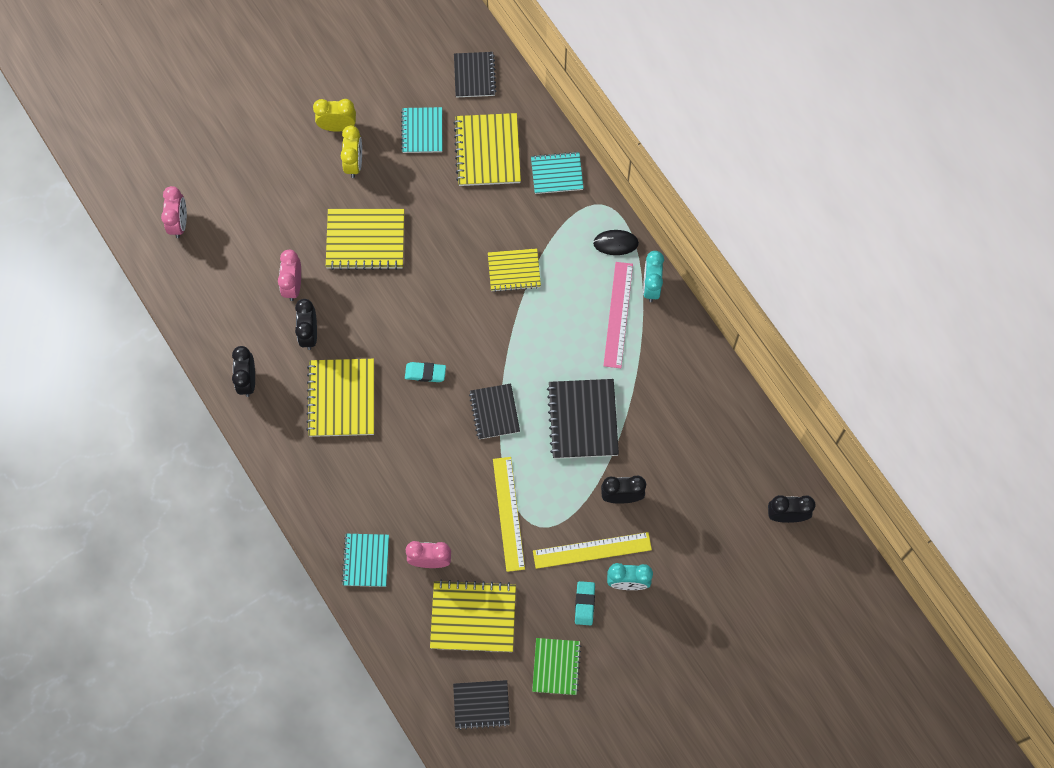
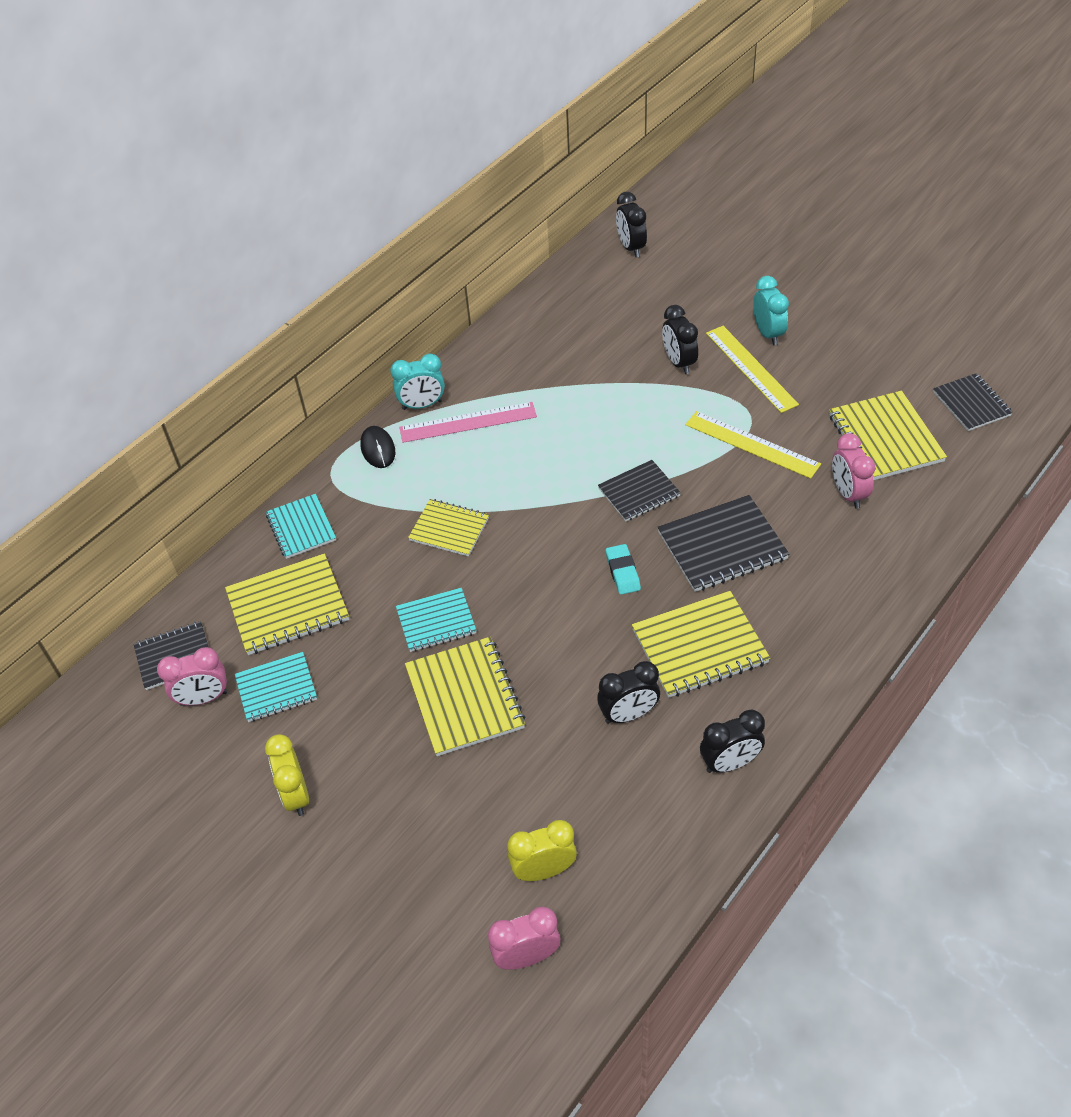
camera: 105 degrees left, 20 degrees down
pink clock [278,250,301,301] -> pink clock moved to [157,647,227,706]
yellow clock [341,126,362,178] -> yellow clock moved to [507,820,577,881]
turquoise notebook [342,534,389,587] -> turquoise notebook moved to [396,588,477,652]
yellow notebook [488,248,541,292] -> yellow notebook turned 45 degrees counterclockwise [408,499,489,556]
yellow ruler [493,457,525,572] -> yellow ruler turned 60 degrees clockwise [685,411,821,479]
green notebook [532,638,581,695] -> none
black notebook [547,379,619,459] -> black notebook moved to [658,495,789,592]
turquoise eraser [575,581,595,625] -> none

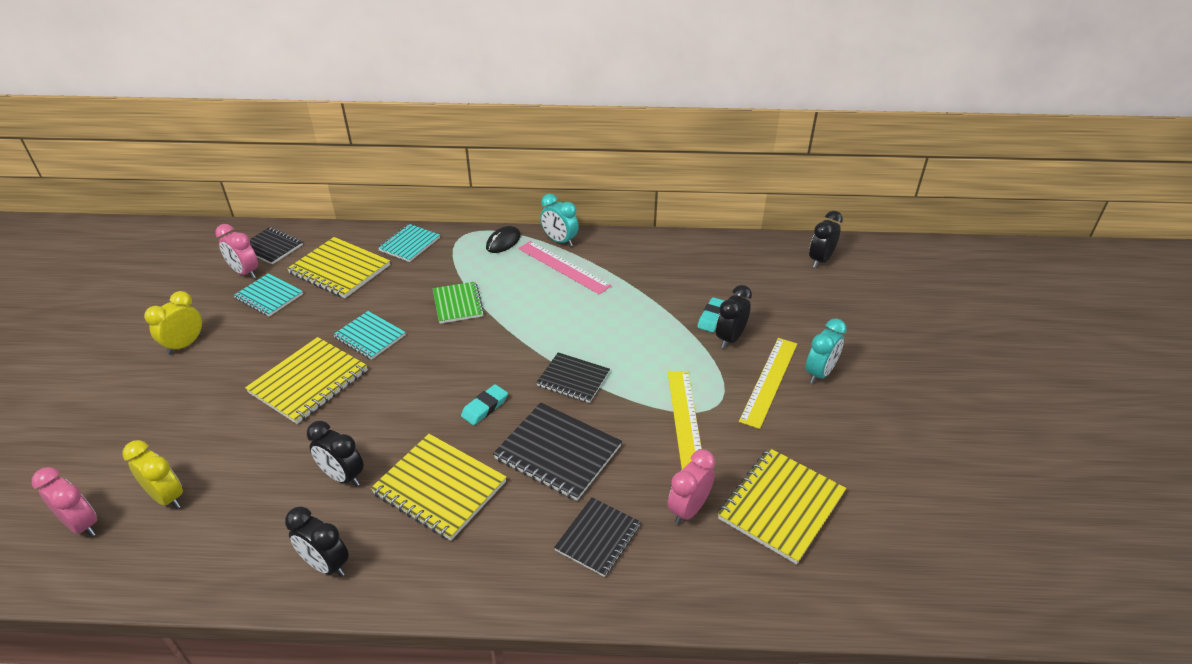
camera: 50 degrees right, 10 degrees down
yellow notebook [408,499,489,556] -> green notebook [433,282,484,324]
black notebook [933,373,1013,431] -> black notebook moved to [554,497,641,577]
none -> turquoise eraser [697,297,724,332]

